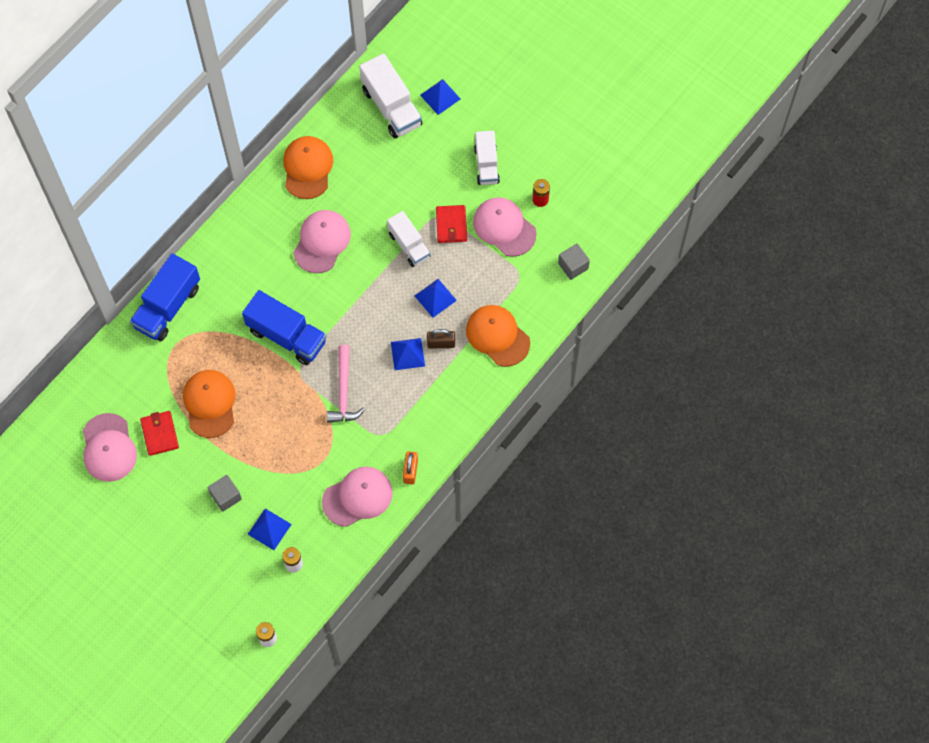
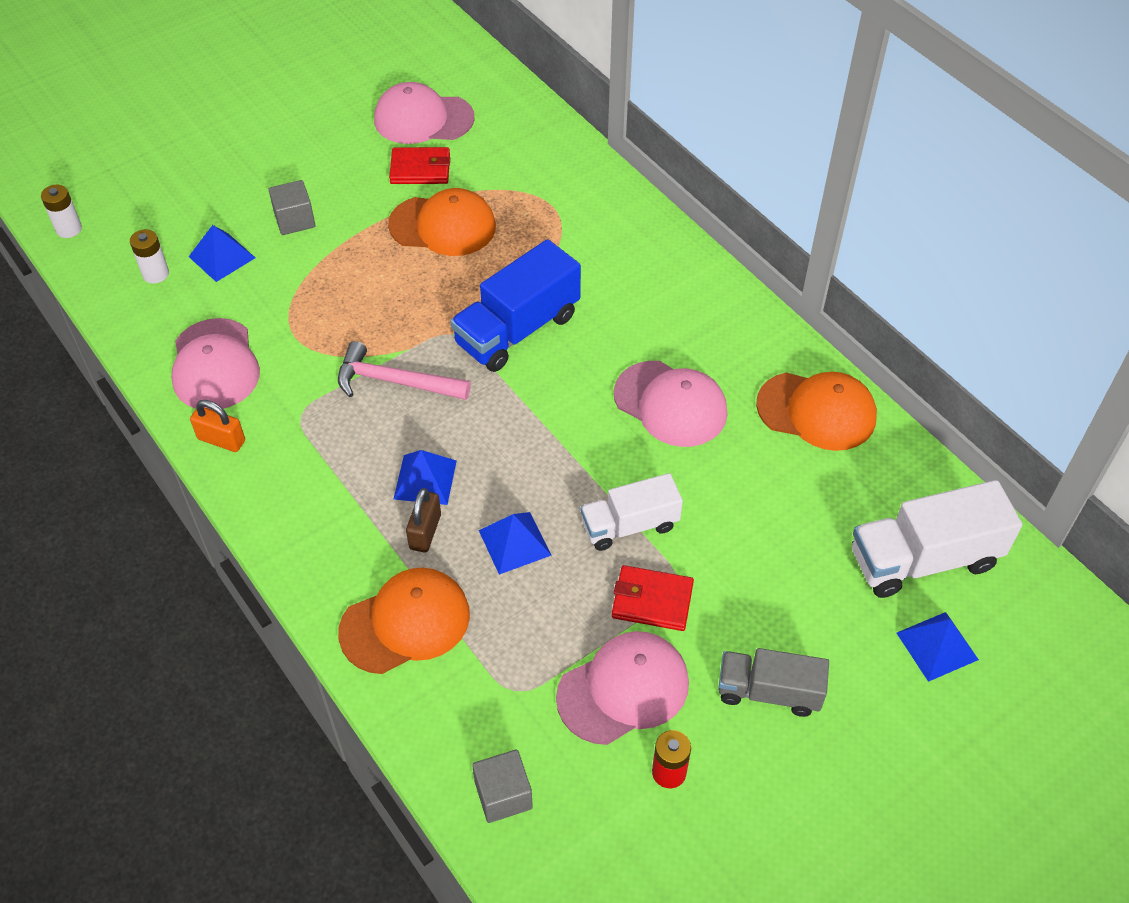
camera: 105 degrees right, 15 degrees down
blue truck [130,253,200,341] -> none
white truck [474,131,500,185] -> grey truck [718,648,829,717]

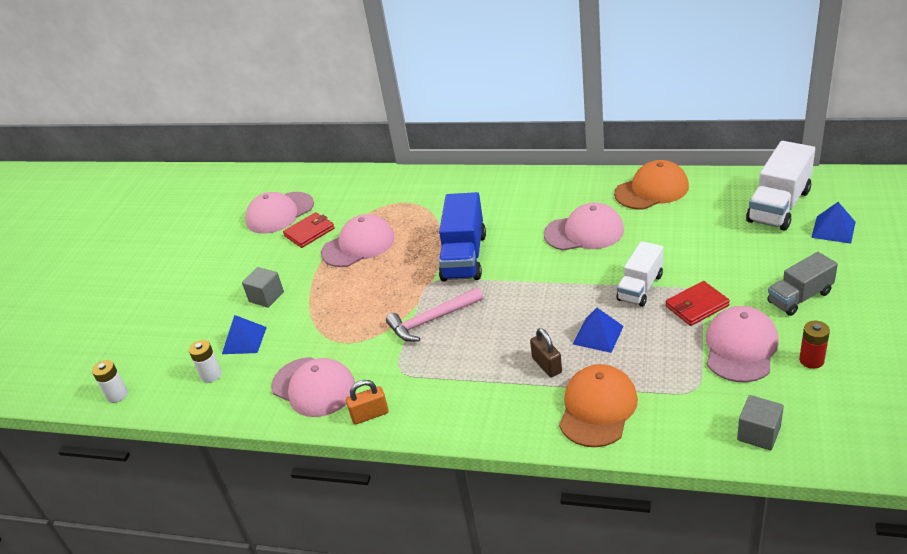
camera: 35 degrees left, 15 degrees down
orange cap [388,188,496,256] -> pink cap [321,214,395,267]
blue pyramid [394,450,457,505] -> none

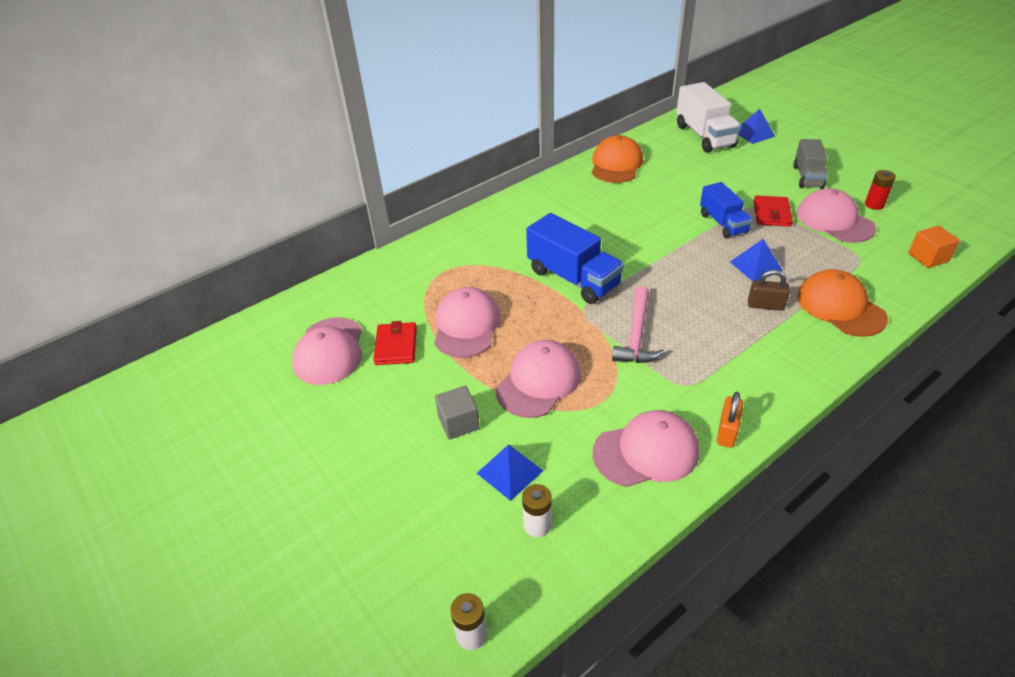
camera: 55 degrees left, 5 degrees up
pink cap [544,203,624,251] -> pink cap moved to [496,340,581,418]
white truck [616,241,664,307] -> blue truck [700,182,753,238]
grey cube [737,395,784,450] -> orange cube [908,226,960,268]

